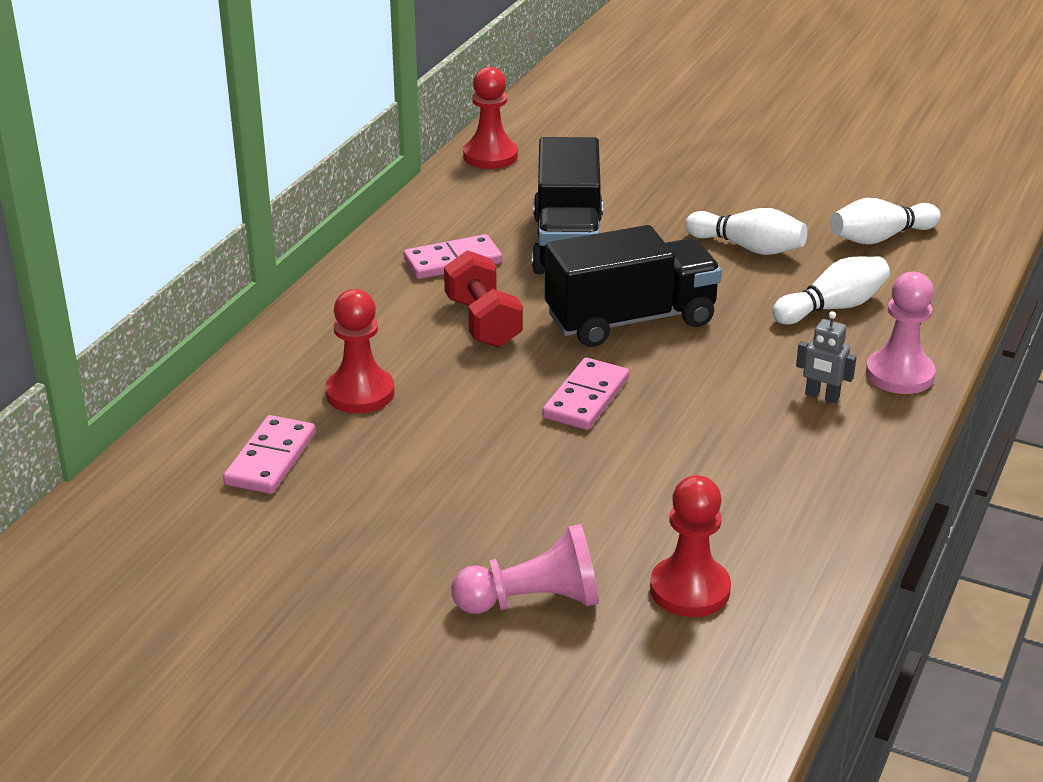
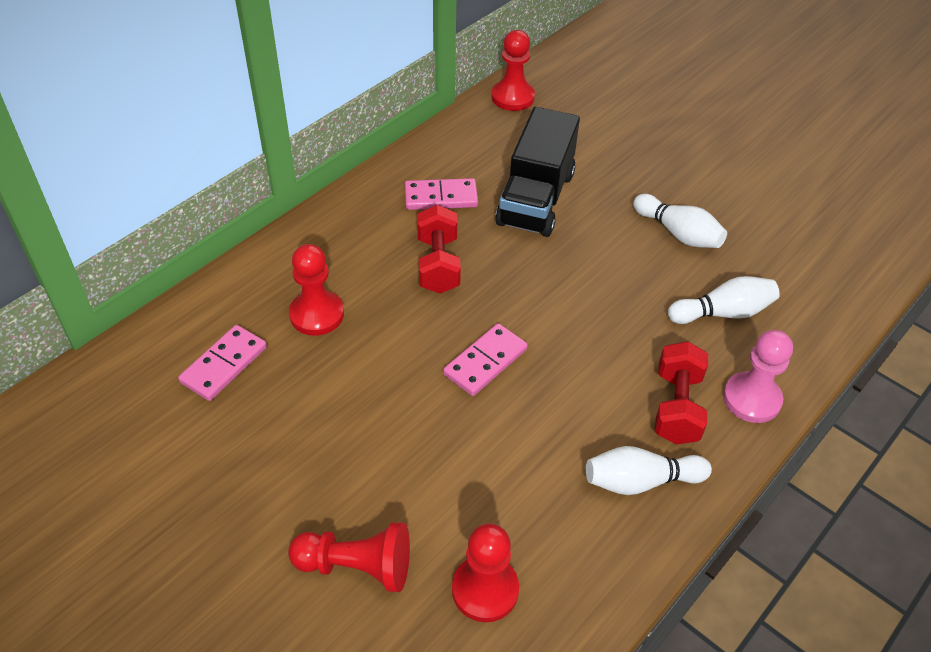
camera: 15 degrees right, 15 degrees up
pink pawn [451,524,599,614] -> red pawn [288,522,410,592]
black truck [545,225,722,347] -> none
grey robot [796,311,856,403] -> red dumbbell [655,341,708,444]
white bowling pin [830,198,941,245] -> white bowling pin moved to [586,446,712,495]

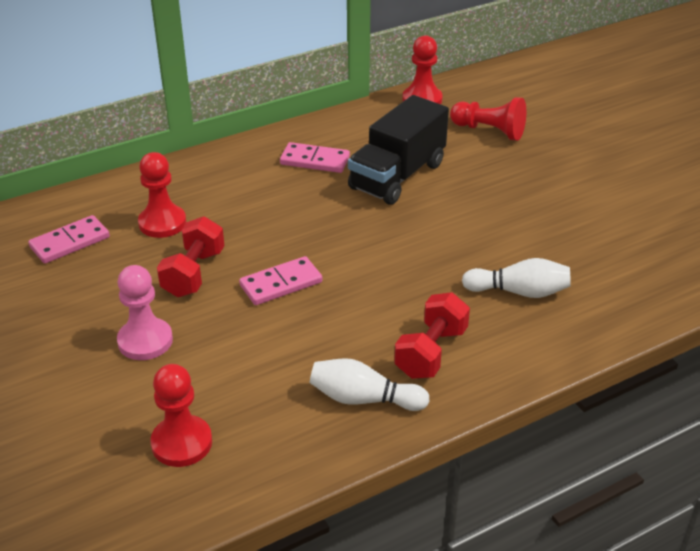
camera: 20 degrees right, 10 degrees down
red pawn [288,522,410,592] -> red pawn moved to [450,97,526,141]
red dumbbell [417,205,461,294] -> red dumbbell moved to [157,216,224,297]
white bowling pin [633,194,727,248] -> none
pink pawn [723,330,793,423] -> pink pawn moved to [117,265,173,360]

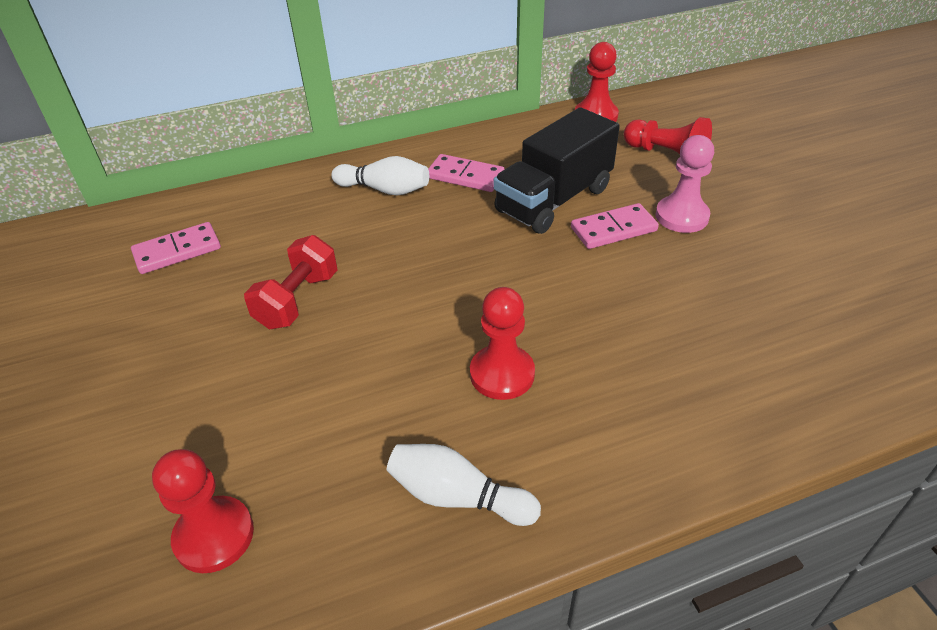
camera: 10 degrees right, 5 degrees up
pink pawn [117,265,173,360] -> pink pawn moved to [656,135,714,233]
red pawn [138,152,186,238] -> red pawn moved to [470,287,535,400]
pink domino [239,256,322,305] -> pink domino moved to [571,203,659,249]
red dumbbell [394,292,470,379] -> none
white bowling pin [462,258,571,298] -> white bowling pin moved to [331,156,429,196]

